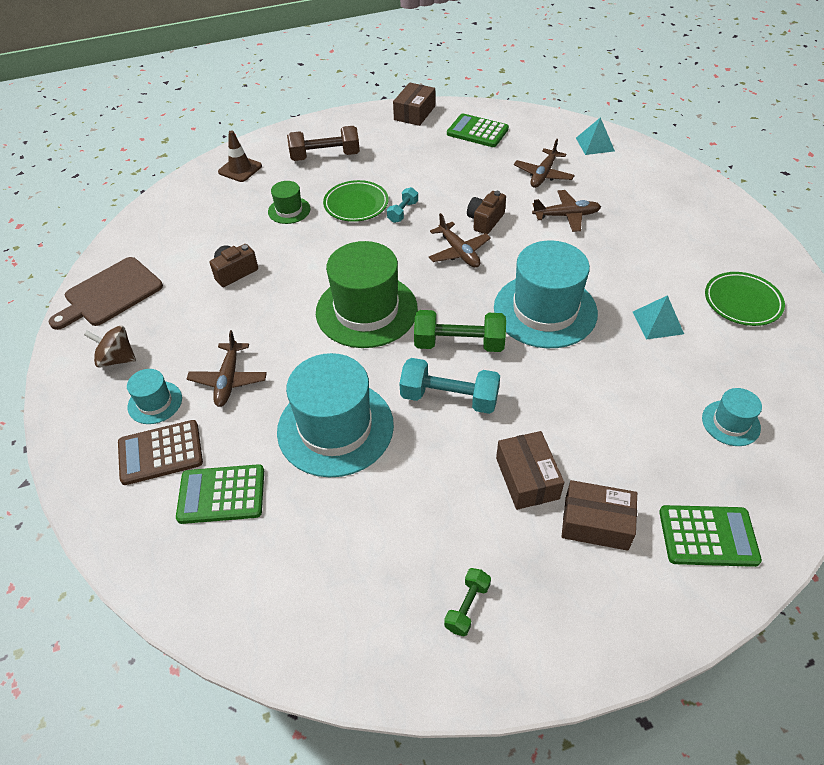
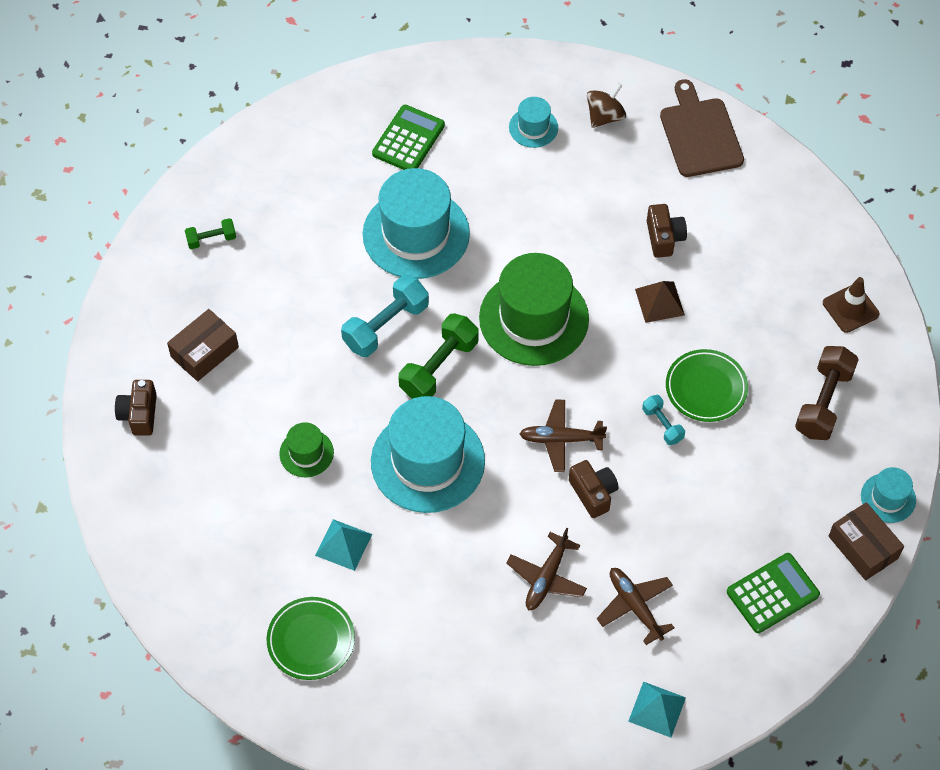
camera: 120 degrees right, 10 degrees up
brown calculator [118,420,203,485] -> none
brown plane [187,330,267,407] -> none
green hat [268,181,310,224] -> green hat moved to [279,422,334,477]
green dumbbell [444,568,491,636] -> green dumbbell turned 75 degrees counterclockwise [185,218,236,249]
brown box [496,431,564,510] -> none
green calculator [659,505,762,567] -> brown camera [115,380,157,436]
turquoise hat [702,388,762,446] -> turquoise hat moved to [861,467,916,523]
none -> brown pyramid [635,281,685,323]

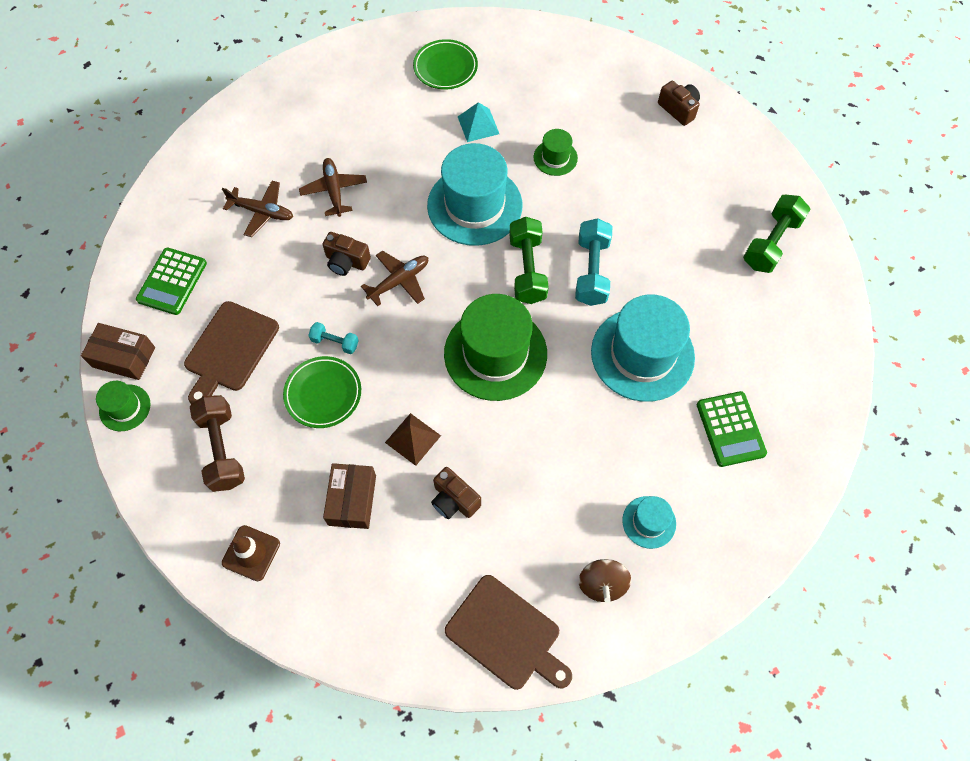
camera: 140 degrees right, 5 degrees up
brown box [167,309,239,381] -> brown box moved to [323,463,376,529]
green dumbbell [185,218,236,249] -> green dumbbell [743,195,811,273], size x1.84
turquoise pyramid [628,682,686,738] -> none
turquoise hat [861,467,916,523] -> green hat [96,381,150,431]
none -> brown cutting board [184,301,279,404]

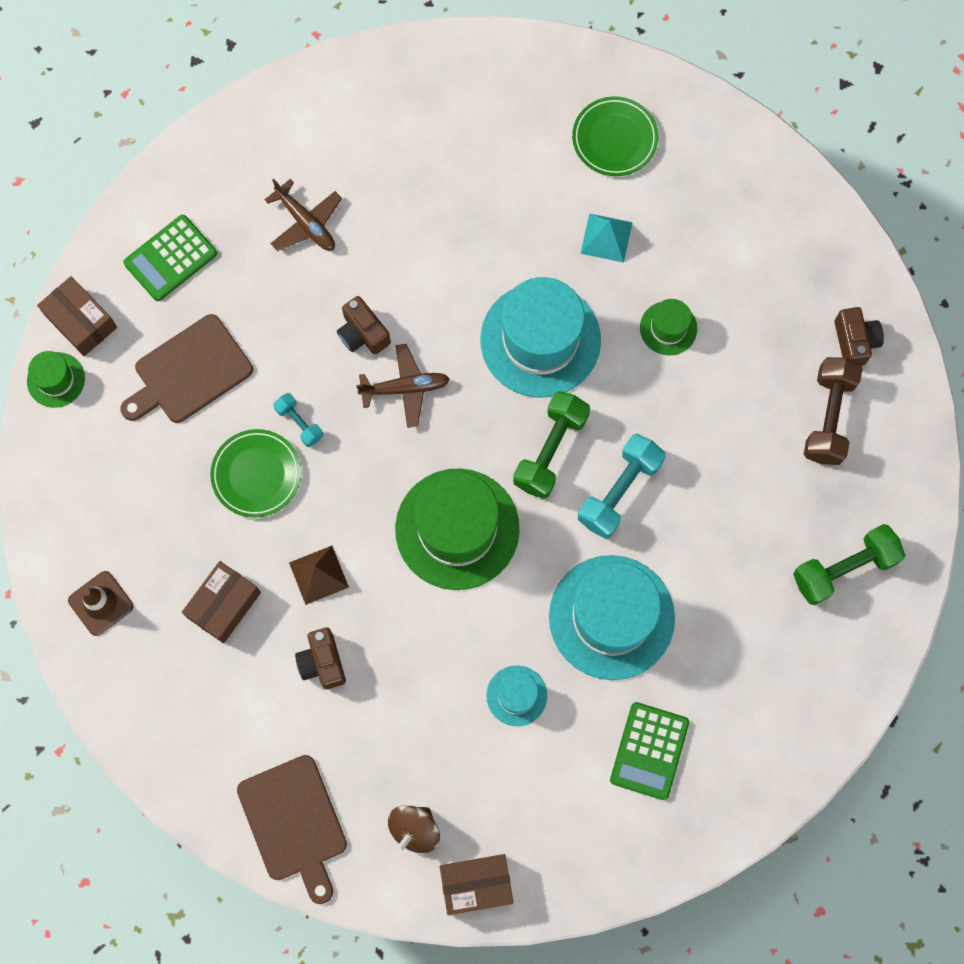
camera: 30 degrees right, 10 degrees up
brown dumbbell [190,395,245,492] -> brown dumbbell moved to [804,357,863,465]
brown plane [299,158,367,217] -> none
turquoise hat [622,496,676,549] -> turquoise hat moved to [487,665,547,726]
none -> brown box [440,854,513,915]

